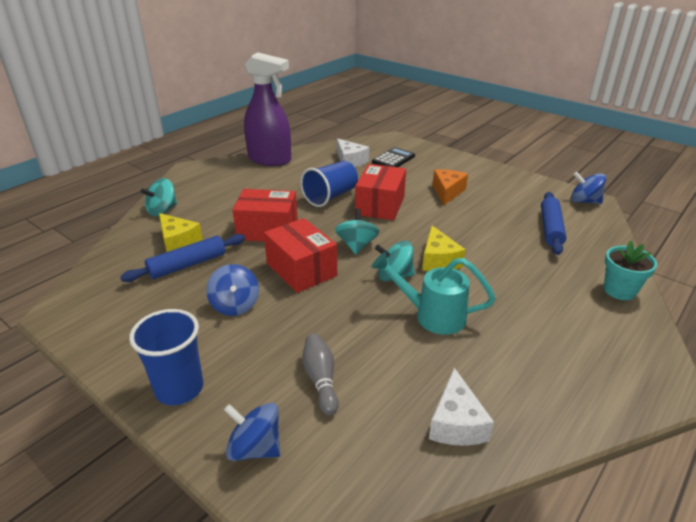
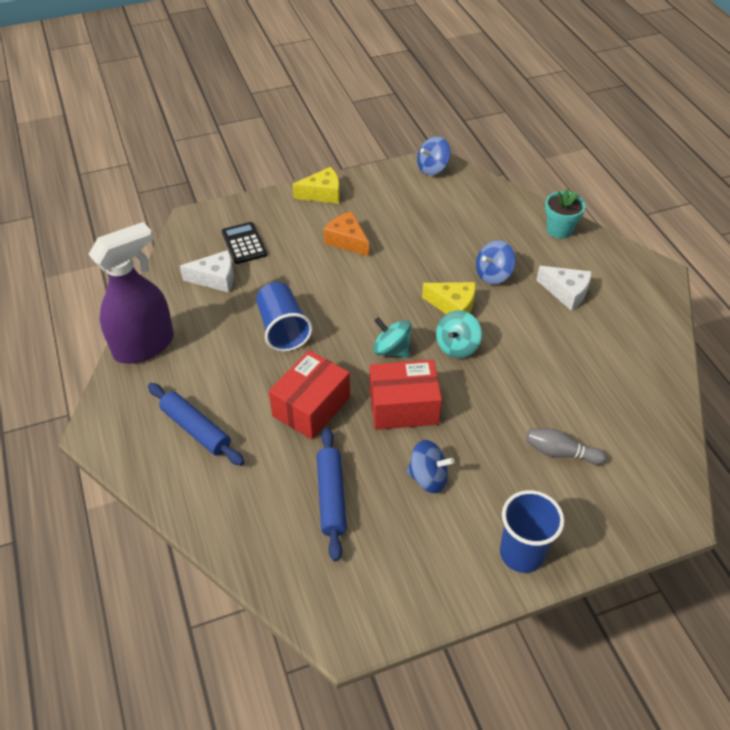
camera: 60 degrees left, 15 degrees up
turquoise spinning top [140,178,177,217] -> none
yellow cheese [159,213,203,252] -> yellow cheese moved to [292,167,340,204]
blue spinning top [224,403,280,461] -> blue spinning top moved to [476,240,516,284]
red box [355,164,406,220] -> none
turquoise watering can [371,252,495,335] -> none
white cheese [429,368,494,446] -> white cheese moved to [536,266,592,311]
blue rolling pin [541,192,567,255] -> blue rolling pin moved to [148,383,244,466]

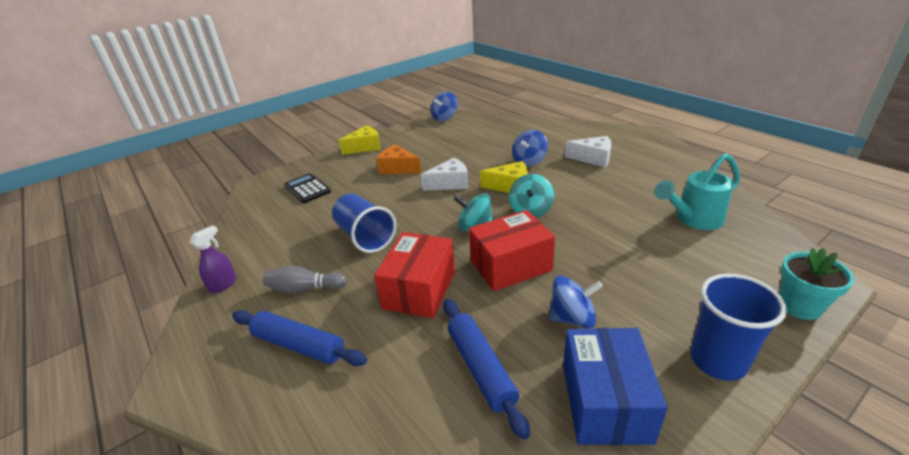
camera: 15 degrees left, 15 degrees down
purple spray bottle [88,222,174,364] -> purple spray bottle [190,225,237,293], size x0.42
white cheese [180,250,234,293] -> white cheese moved to [421,158,468,191]
grey bowling pin [526,428,606,465] -> grey bowling pin moved to [263,265,347,293]
turquoise flower pot [545,188,586,239] -> turquoise flower pot moved to [779,247,854,320]
none -> blue box [563,328,668,445]
none -> turquoise watering can [654,153,740,230]

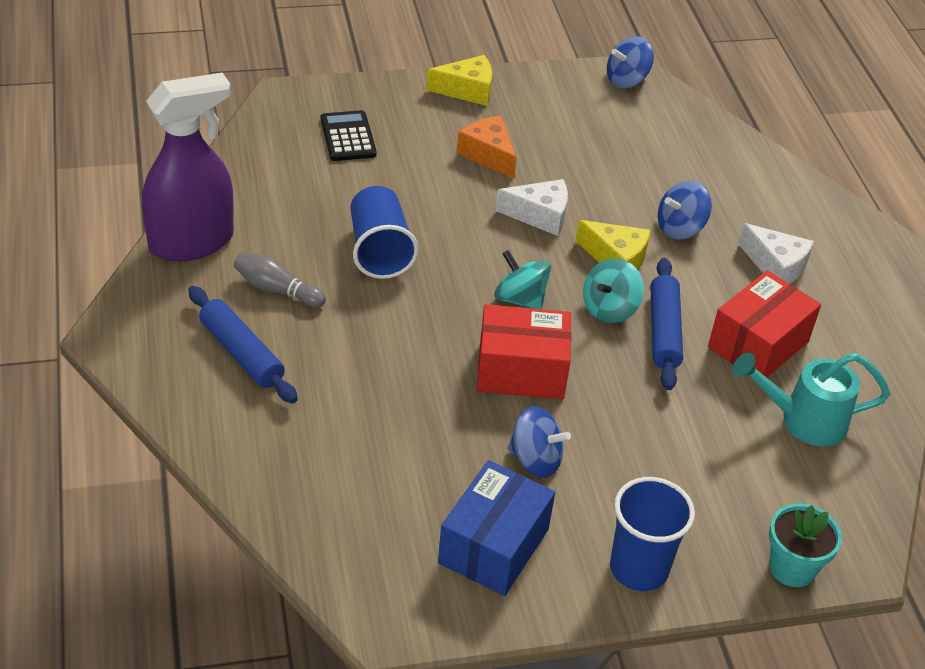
camera: 20 degrees right, 10 degrees up
purple spray bottle [190,225,237,293] -> purple spray bottle [142,73,234,262], size x2.37
red box [374,232,455,318] -> red box moved to [708,270,821,378]
blue rolling pin [443,299,530,440] -> blue rolling pin moved to [651,258,683,390]

